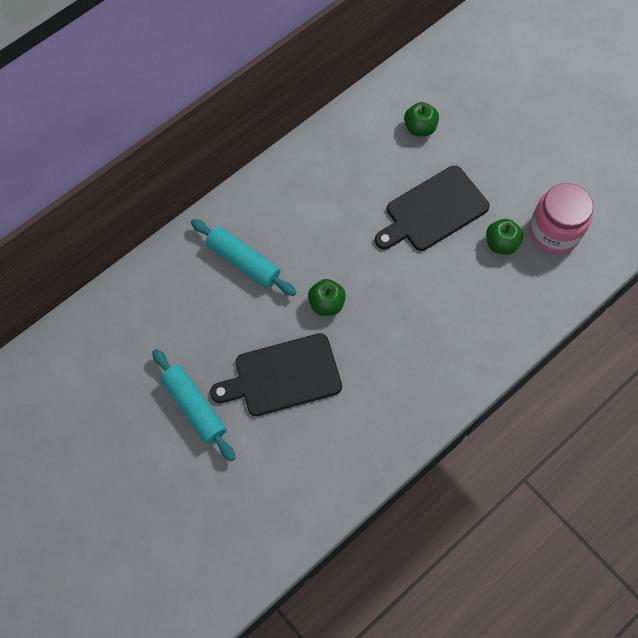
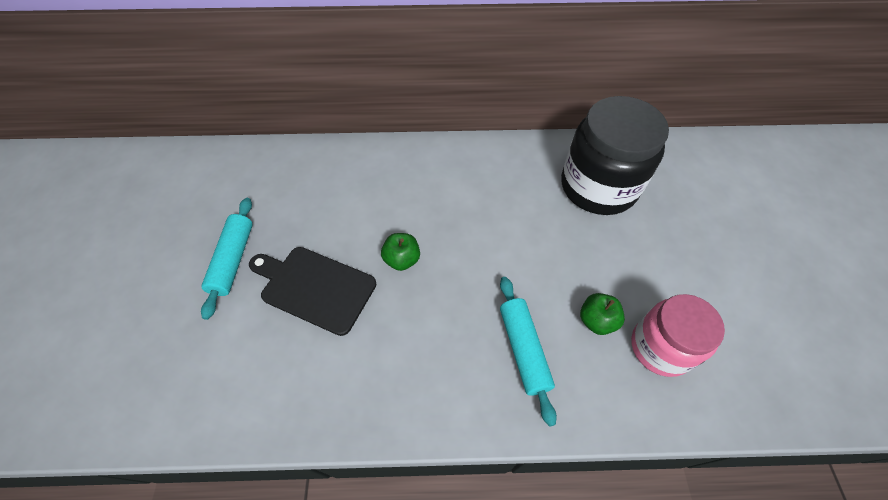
camera: 40 degrees right, 10 degrees down
turquoise rolling pin [191,219,297,296] -> turquoise rolling pin moved to [500,277,557,427]
black cutting board [375,165,490,251] -> none
green apple [404,102,439,136] -> black jar [561,96,669,215]

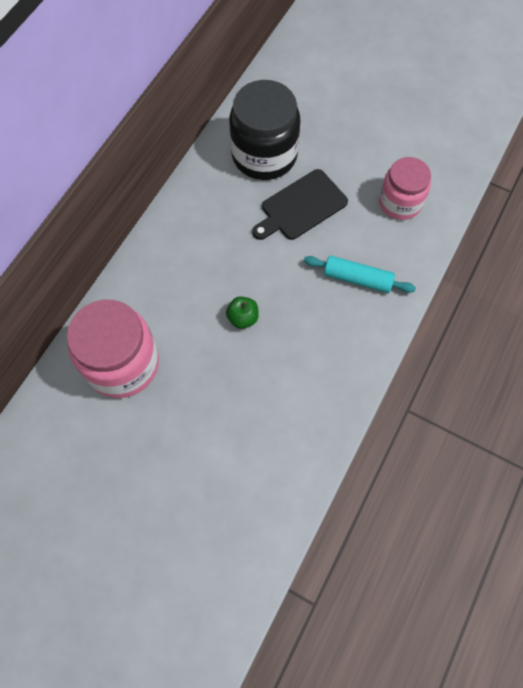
camera: 60 degrees left, 10 degrees up
turquoise rolling pin [201,198,253,320] -> none
black cutting board [249,247,376,336] -> black cutting board moved to [252,169,348,240]
green apple [580,293,625,335] -> none
none -> pink jar [67,300,159,398]

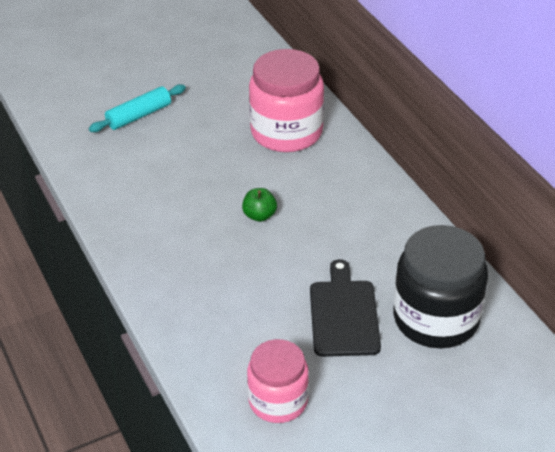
camera: 125 degrees right, 25 degrees down
turquoise rolling pin [304,256,416,293] -> turquoise rolling pin moved to [89,84,186,132]

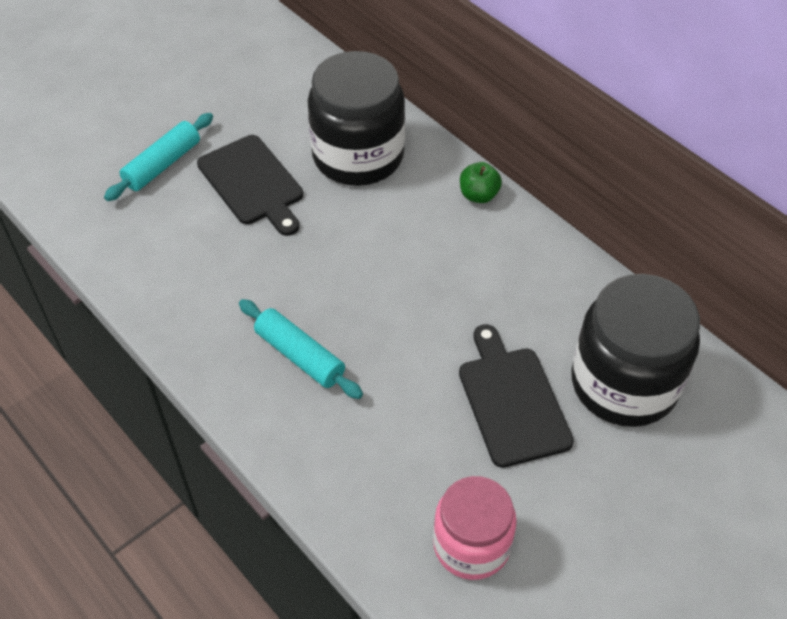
camera: 15 degrees left, 10 degrees up
green apple [242,188,277,222] -> green apple moved to [460,162,502,203]
pink jar [249,49,324,152] -> black jar [308,51,405,186]
none -> black cutting board [197,135,303,236]
none -> turquoise rolling pin [239,299,363,399]

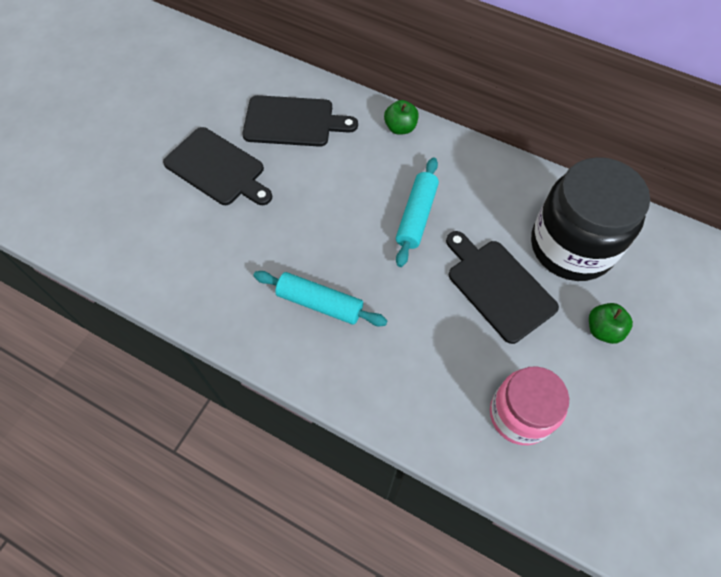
camera: 20 degrees left, 10 degrees up
turquoise rolling pin [104,113,213,201] -> turquoise rolling pin moved to [396,157,439,267]
black jar [308,51,405,186] -> black cutting board [242,95,358,147]
none -> green apple [589,303,633,344]

